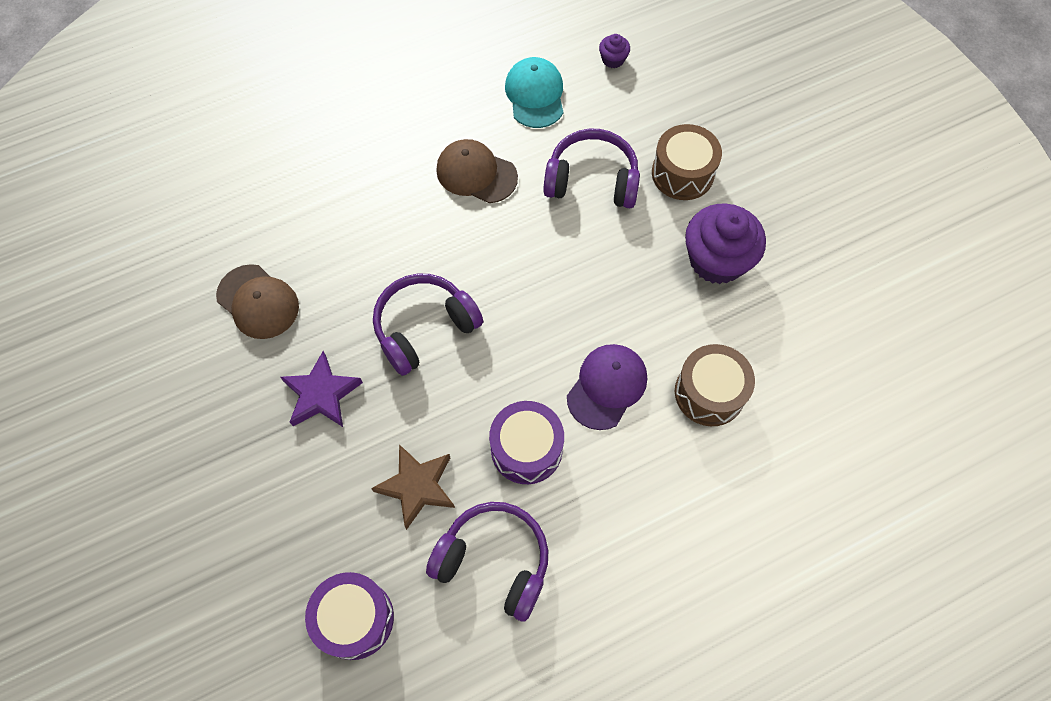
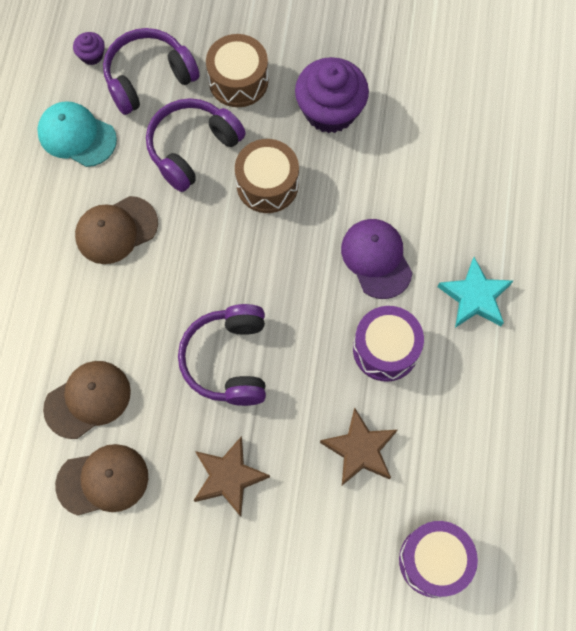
camera: 55 degrees left, 5 degrees up
purple star [280,351,363,427] -> brown star [194,436,270,517]
purple headphones [426,502,548,622] -> purple headphones moved to [103,28,200,115]
brown drum [675,344,755,426] -> brown drum moved to [235,139,299,213]
none -> brown cap [43,361,131,439]
none -> turquoise star [438,257,513,328]

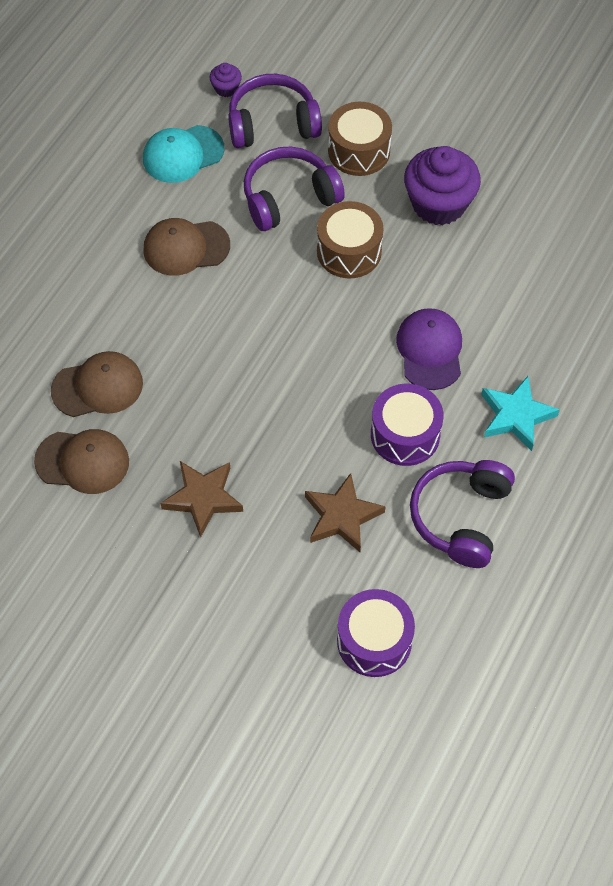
camera: 20 degrees right, 10 degrees down
turquoise cap [37,101,117,167] -> turquoise cap turned 75 degrees counterclockwise [143,125,224,183]
purple headphones [178,304,266,406] -> purple headphones moved to [410,460,515,568]

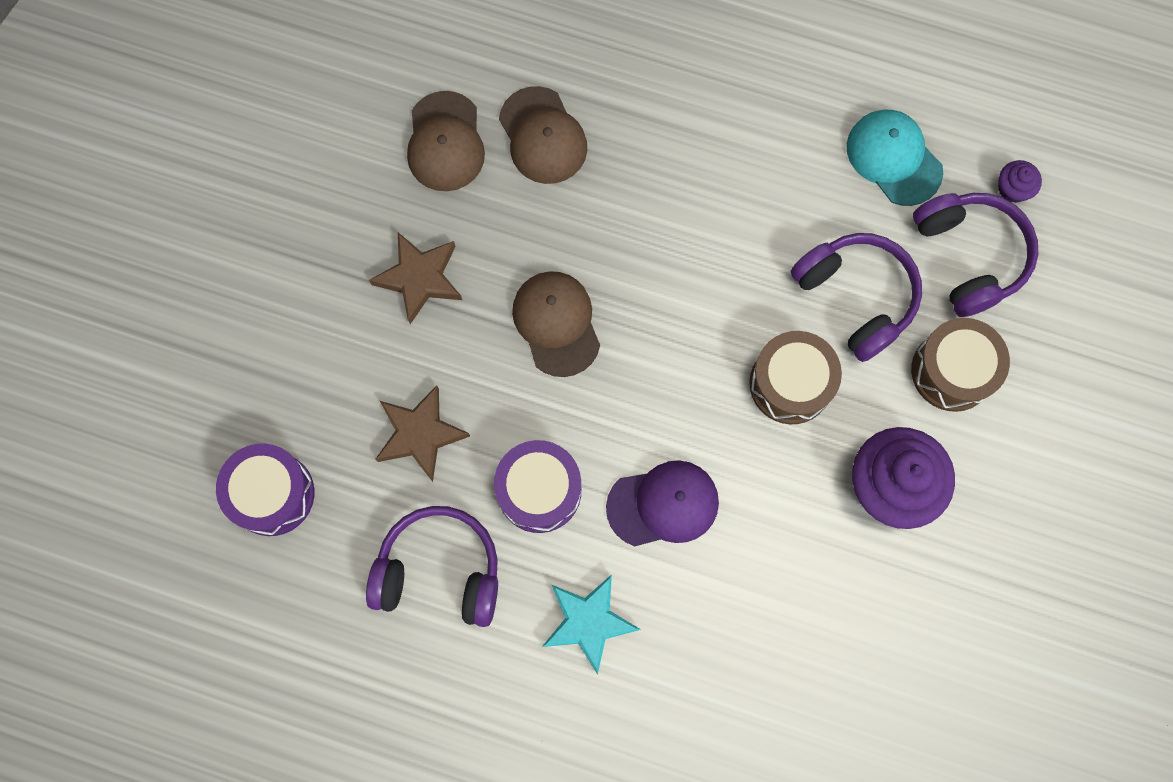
camera: 80 degrees right, 15 degrees up
brown cap [143,218,230,276] -> brown cap moved to [512,271,600,377]

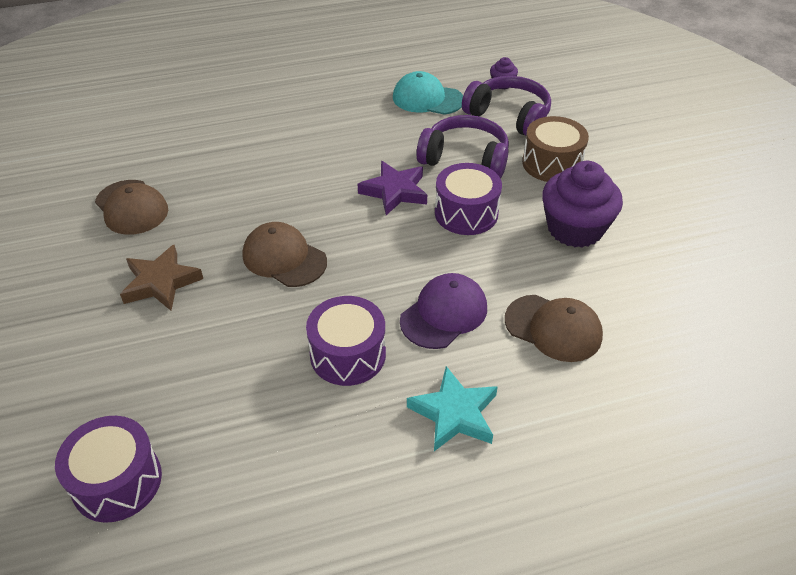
camera: 35 degrees left, 30 degrees down
purple headphones [366,506,498,627] -> none
brown star [375,386,470,482] -> none
brown cap [499,86,587,184] -> brown cap moved to [505,295,603,362]
brown drum [749,331,842,424] -> purple drum [435,163,502,235]
none -> purple star [358,161,427,215]

